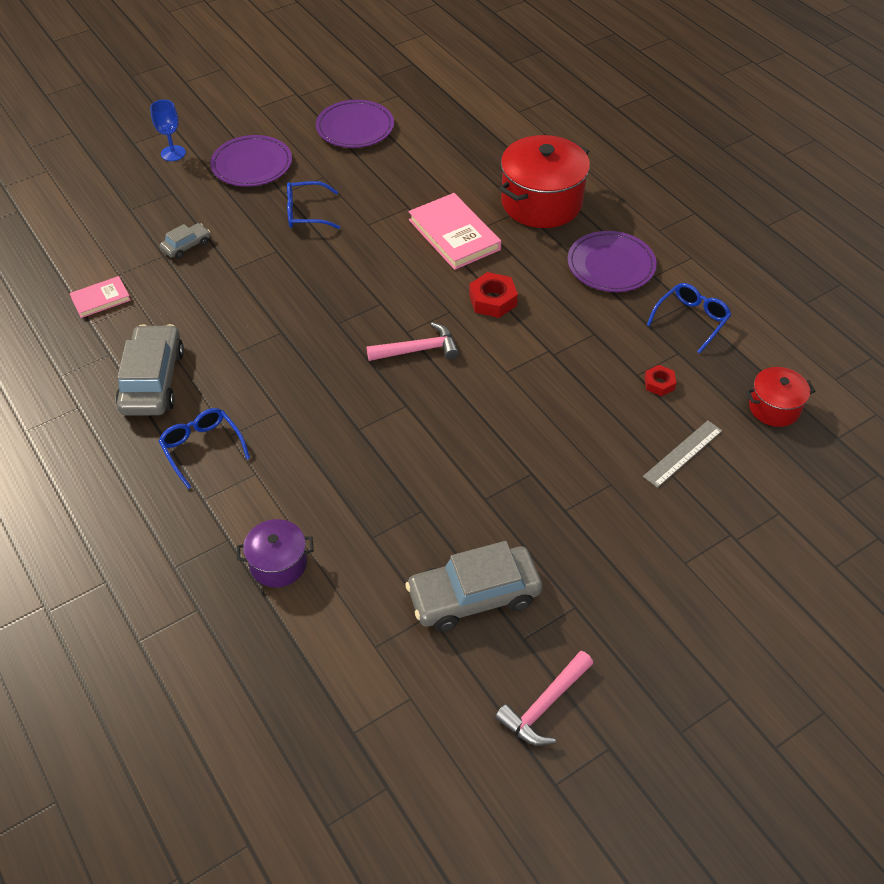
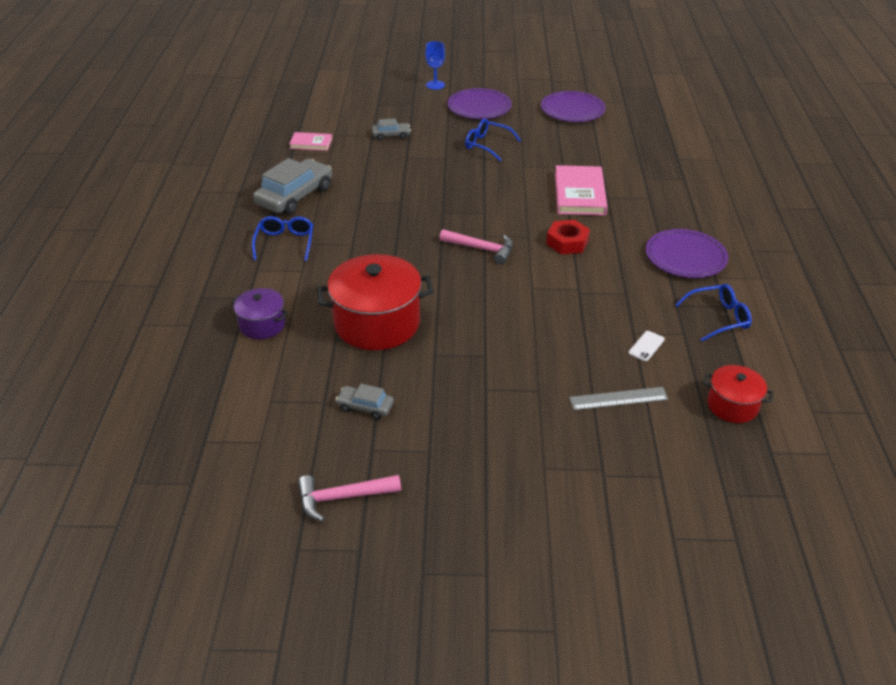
camera: 35 degrees right, 10 degrees down
grey car [405,541,543,632] -> grey car [335,384,394,419], size x0.50
red pot [499,135,590,228] -> red pot moved to [317,254,434,350]
red nut [644,365,676,396] -> white phone [628,331,665,361]

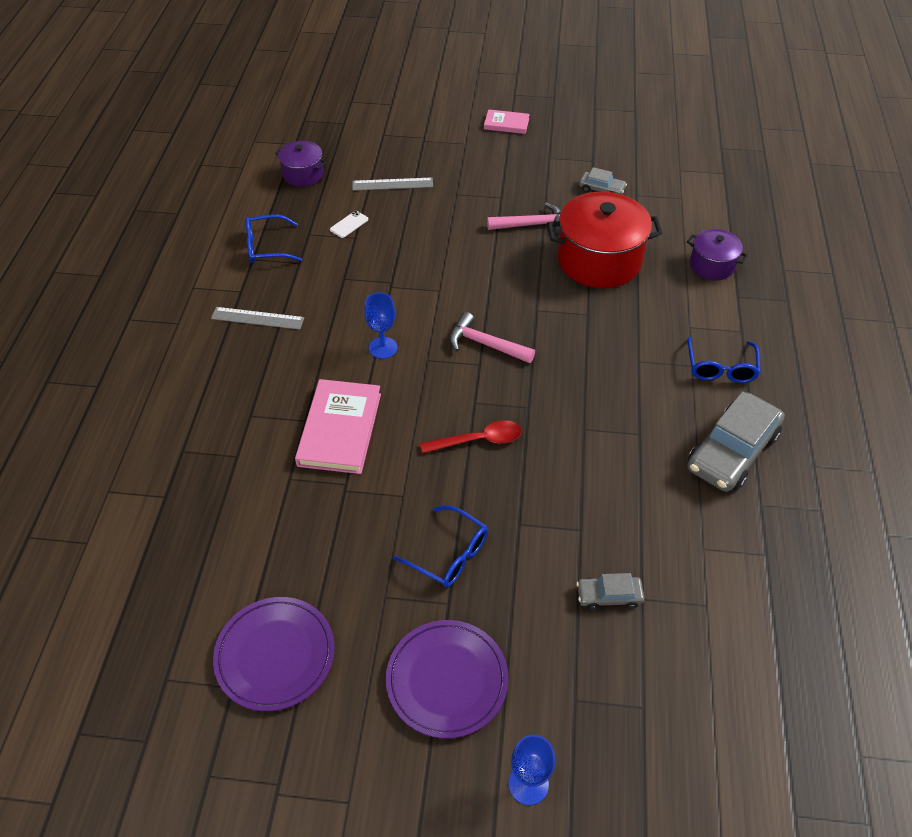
camera: 175 degrees left, 10 degrees up
pink book [289,132,332,151] -> pink book moved to [484,109,530,134]
pink hammer [298,475,401,522] -> pink hammer moved to [487,203,561,234]
red nut [546,220,590,254] -> blue goblet [364,292,397,359]
purple plate [646,229,728,278] -> grey ruler [211,307,304,330]
red pot [703,365,773,423] -> purple pot [275,141,326,187]
none -> red spoon [420,420,522,453]

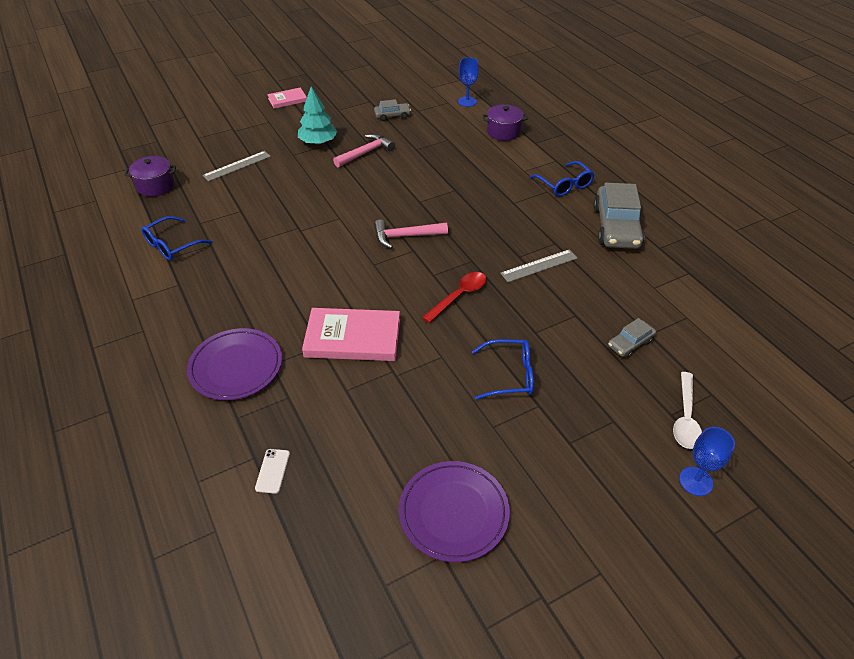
camera: 35 degrees left, 5 degrees down
grey ruler [211,307,304,330] -> grey ruler moved to [500,249,578,282]
pink book [295,379,381,474] -> pink book turned 60 degrees counterclockwise [302,308,400,361]
white phone [330,211,369,238] -> white phone moved to [255,449,290,494]
blue goblet [364,292,397,359] -> blue goblet moved to [458,57,479,107]
purple plate [386,620,509,739] -> purple plate moved to [187,328,282,400]
red pot [547,192,663,288] -> none
none -> turquoise tree [298,86,338,145]
none -> white spoon [673,372,702,449]

